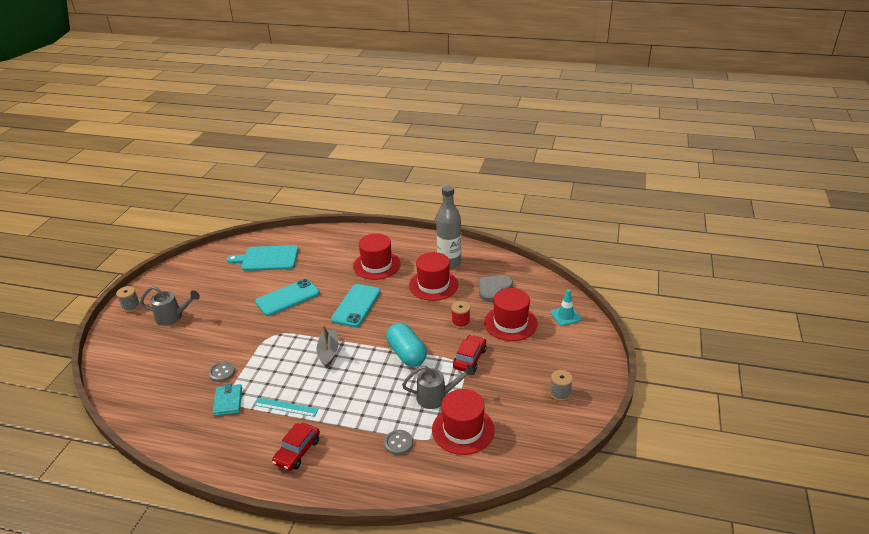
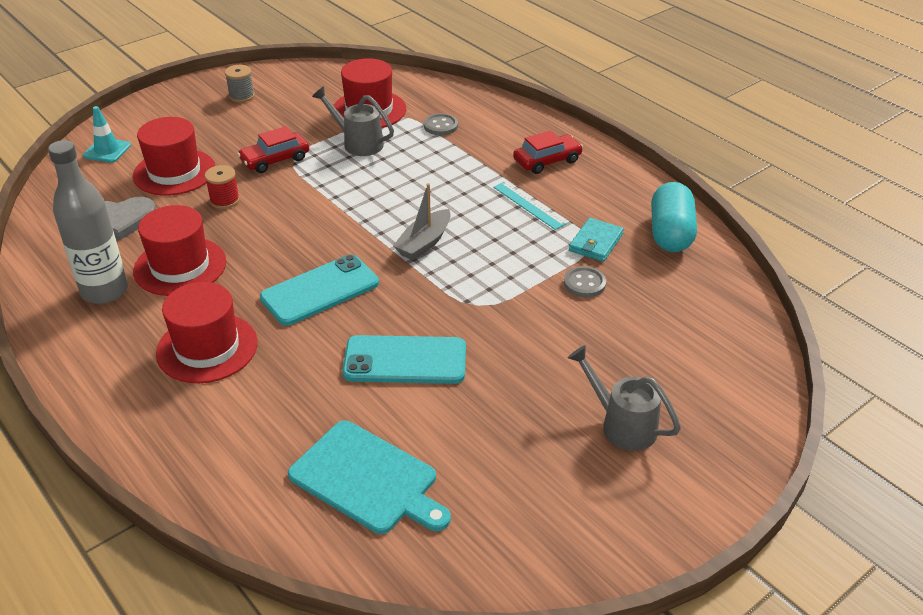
camera: 145 degrees left, 5 degrees up
grey spool [116,286,140,312] -> none
turquoise capsule [386,323,427,367] -> turquoise capsule moved to [651,182,697,252]

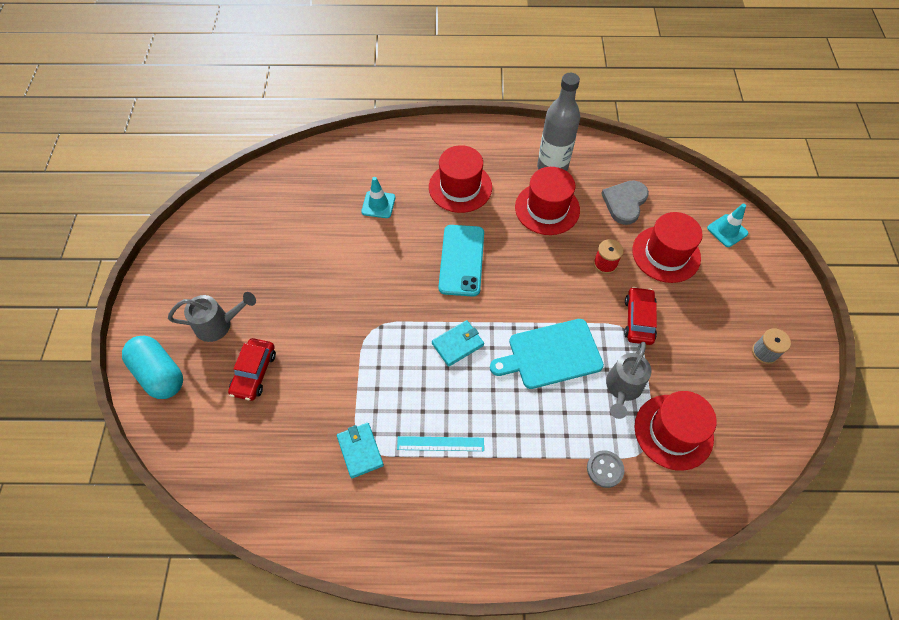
camera: 130 degrees right, 20 degrees up
turquoise cutting board [288,421,451,534] -> turquoise cutting board moved to [490,319,604,389]
grey watering can [312,86,394,156] -> grey watering can turned 135 degrees clockwise [606,342,651,419]
turquoise phone [342,335,466,384] -> none
grey boat [393,183,451,260] -> turquoise wallet [432,320,484,367]
red car [513,130,583,174] -> red car moved to [228,338,276,401]
grey button [564,266,606,297] -> none
turquoise capsule [651,182,697,252] -> turquoise capsule moved to [122,336,183,399]
none -> turquoise traffic cone [361,177,395,218]

